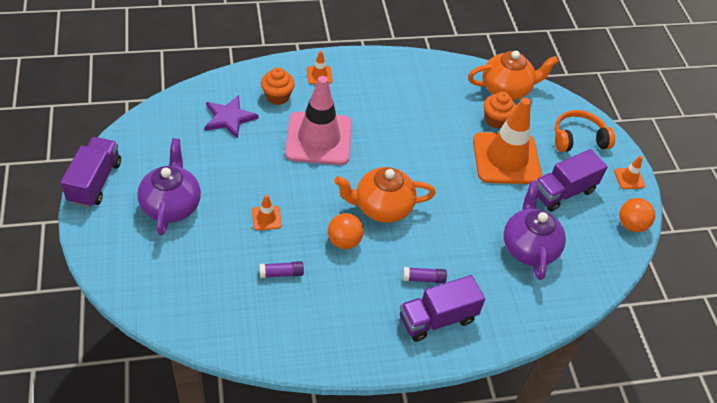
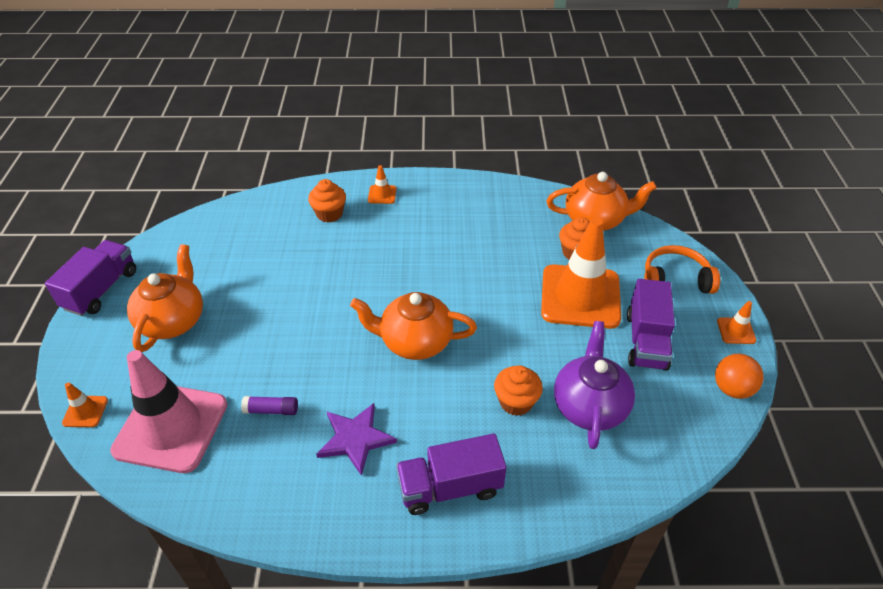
camera: 15 degrees right, 5 degrees down
purple teapot [137,138,201,235] -> orange teapot [127,244,203,352]
purple star [205,95,258,139] -> purple star moved to [316,403,397,476]
orange traffic cone [252,195,282,230] -> orange traffic cone moved to [62,382,108,427]
pink traffic cone [285,76,352,165] -> pink traffic cone moved to [110,350,227,473]
orange ball [328,213,364,249] -> none
purple glue stick [403,267,447,284] -> none
purple truck [535,149,608,212] -> purple truck turned 60 degrees counterclockwise [627,279,675,371]
none -> orange cupcake [494,365,543,416]

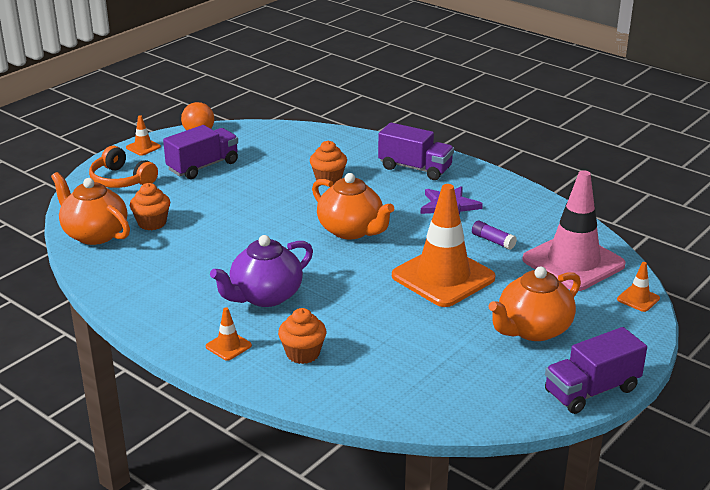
camera: 140 degrees left, 15 degrees down
orange traffic cone [541,218,621,329] -> orange traffic cone moved to [392,184,495,307]
purple teapot [554,321,635,449] -> purple teapot moved to [210,235,313,307]

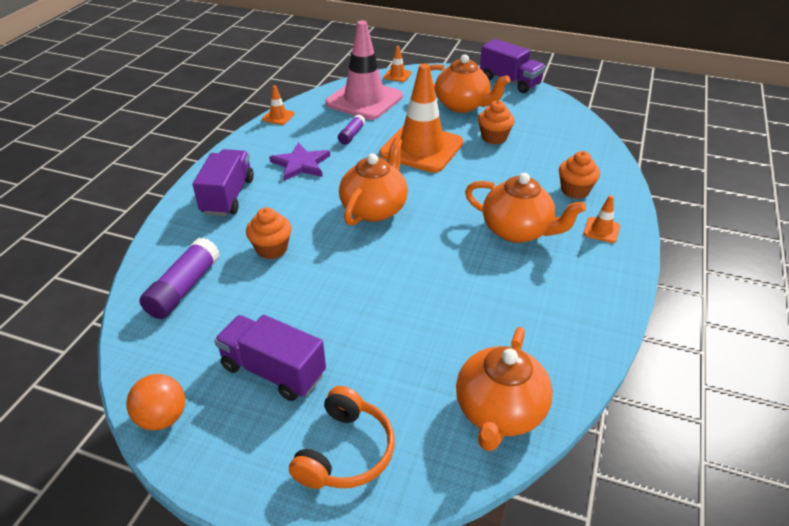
camera: 110 degrees left, 10 degrees up
orange traffic cone [126,115,161,156] -> orange traffic cone moved to [262,85,295,125]
orange cupcake [130,183,170,230] -> orange cupcake moved to [478,100,515,144]
purple teapot [210,235,313,307] -> orange teapot [465,173,586,243]
none -> purple glue stick [139,238,220,319]

